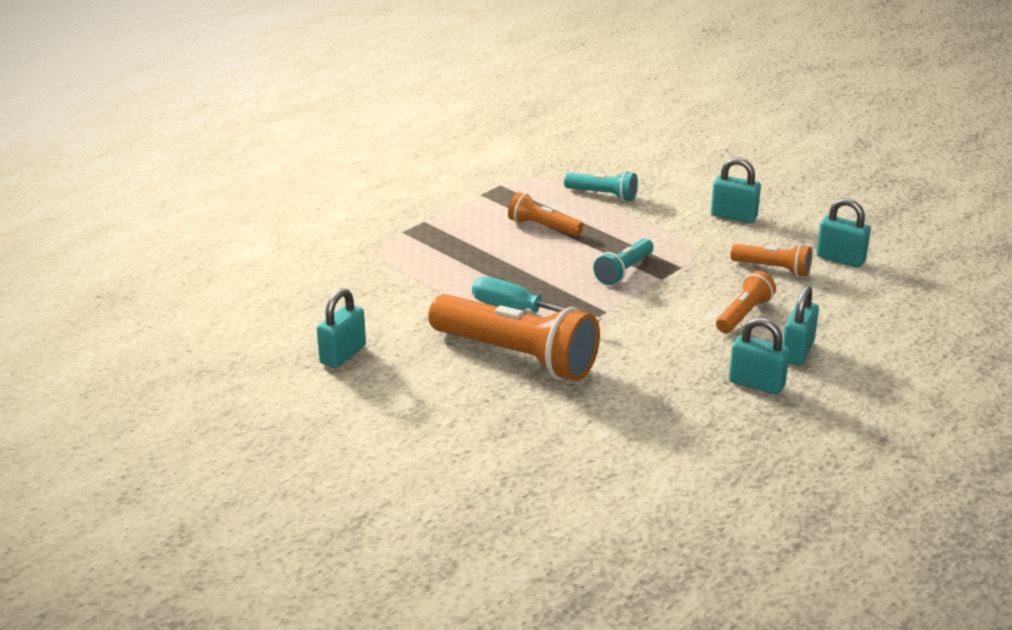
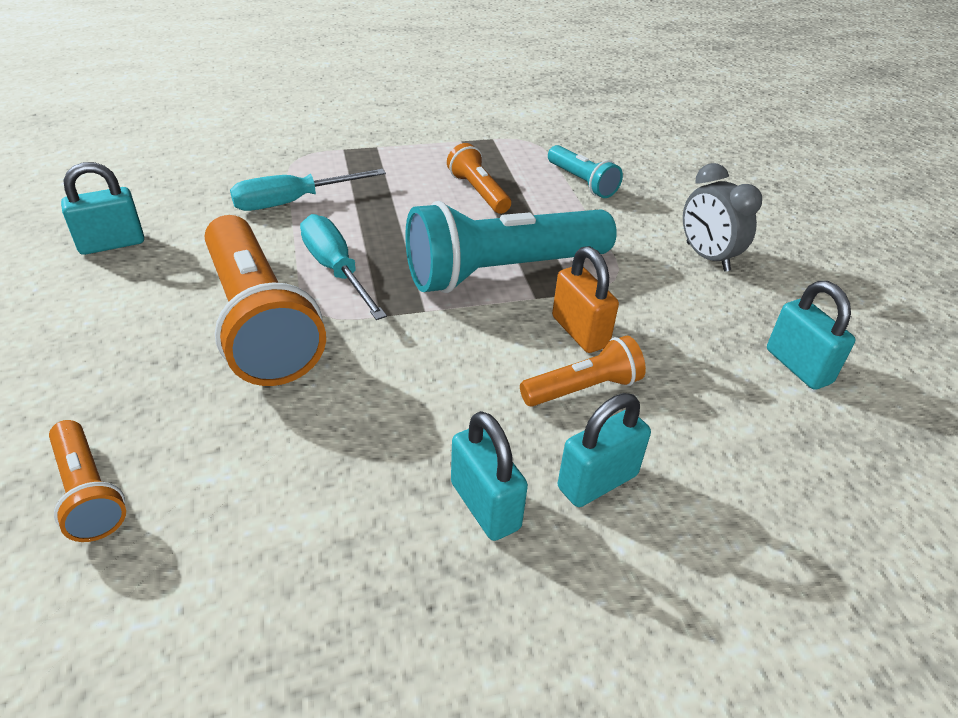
camera: 30 degrees right, 10 degrees up
turquoise flashlight [593,238,654,285] -> turquoise flashlight [405,201,617,293], size x2.02
turquoise padlock [711,157,761,223] -> grey clock [683,163,762,272]
orange flashlight [730,244,812,277] -> orange flashlight moved to [49,420,126,542]
none -> turquoise screwdriver [230,169,386,211]
none -> orange padlock [552,246,619,353]

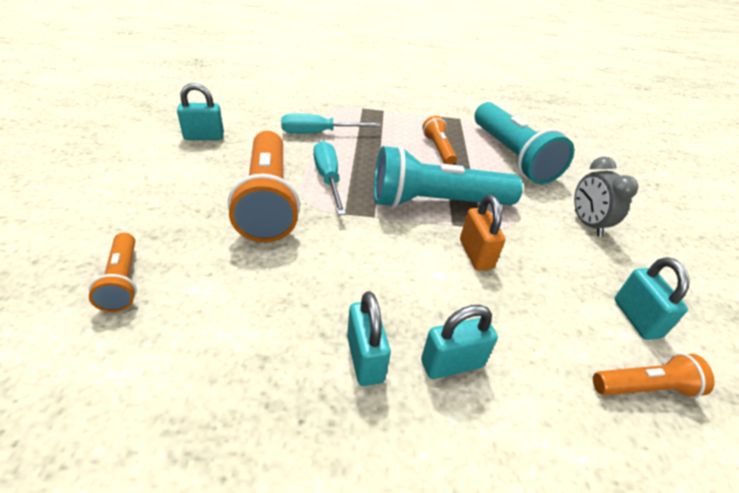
camera: 15 degrees right, 0 degrees up
orange flashlight [520,335,646,407] -> orange flashlight moved to [593,353,715,398]
turquoise flashlight [548,145,623,198] -> turquoise flashlight [475,102,574,184], size x2.02

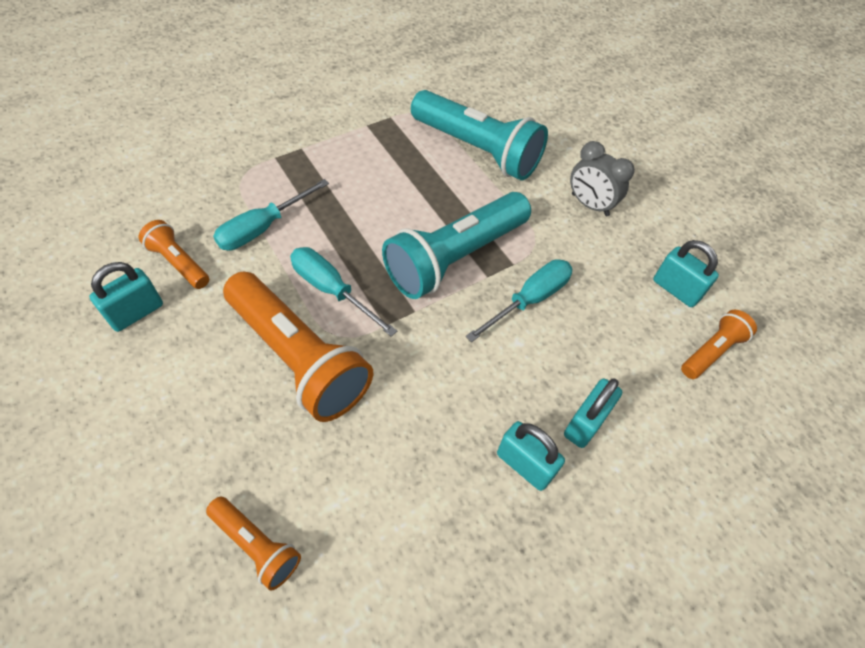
camera: 35 degrees left, 15 degrees up
orange flashlight [422,116,457,165] -> orange flashlight moved to [139,220,209,289]
orange padlock [460,195,505,271] -> turquoise screwdriver [466,259,572,342]

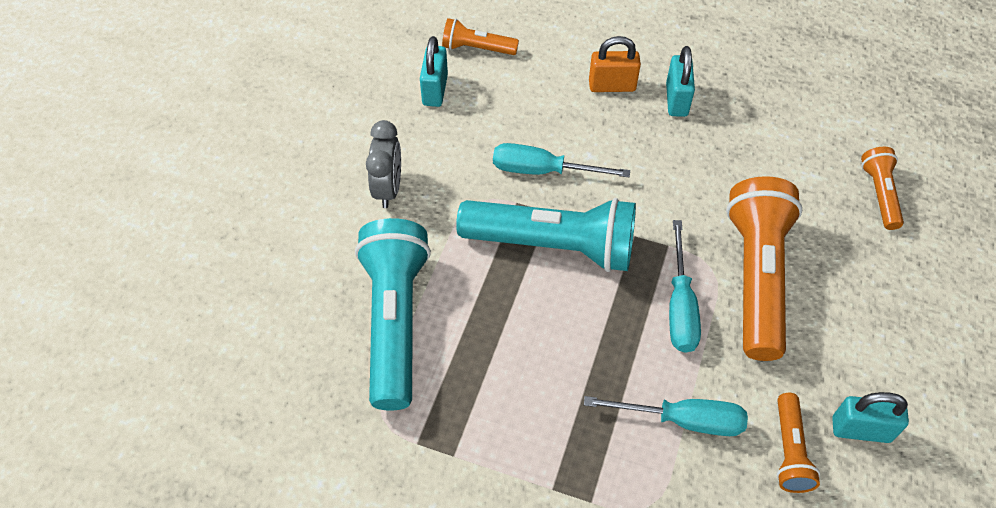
camera: 125 degrees left, 0 degrees up
turquoise padlock [564,378,622,448] -> orange padlock [589,36,641,92]

